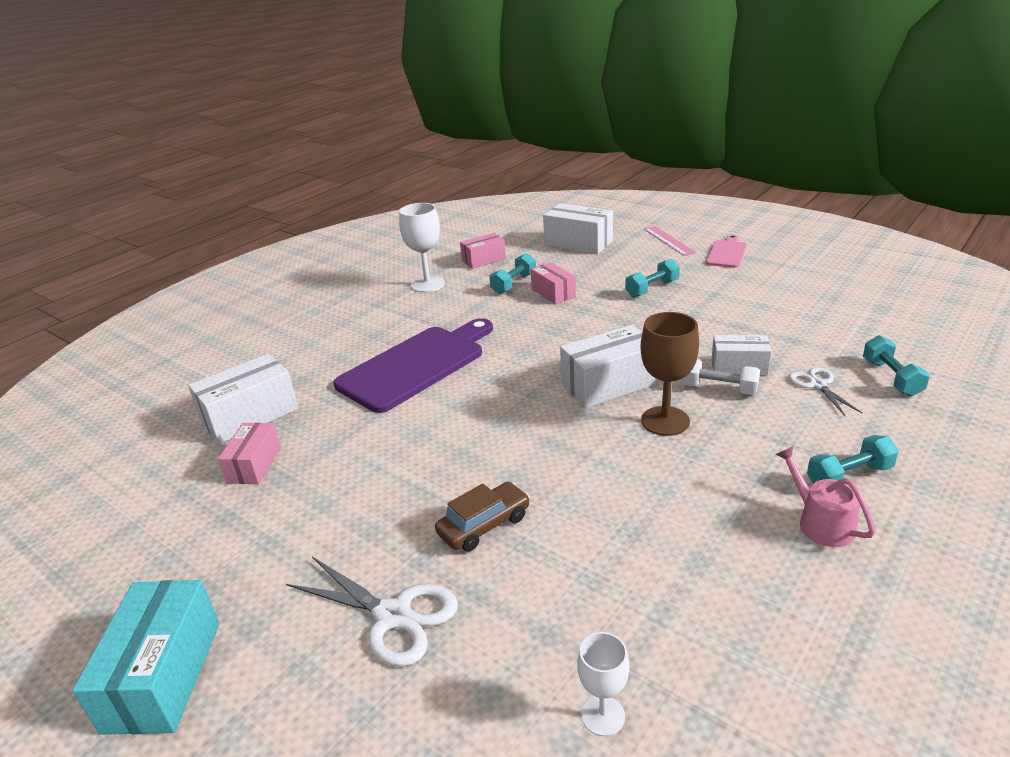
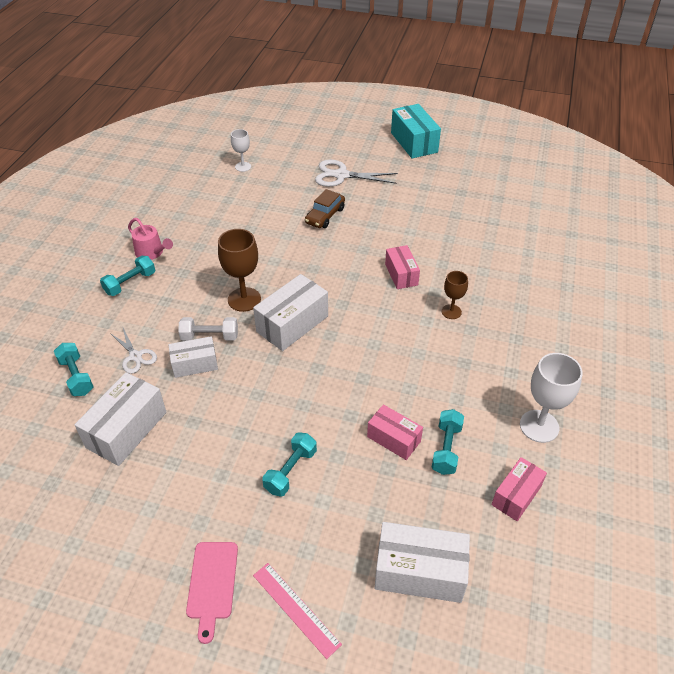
camera: 155 degrees right, 15 degrees up
white box [188,354,299,444] -> white box moved to [74,372,166,466]
pink box [218,423,281,484] -> pink box moved to [385,245,420,289]
purple cutting board [334,318,493,413] -> brown goblet [442,271,468,319]

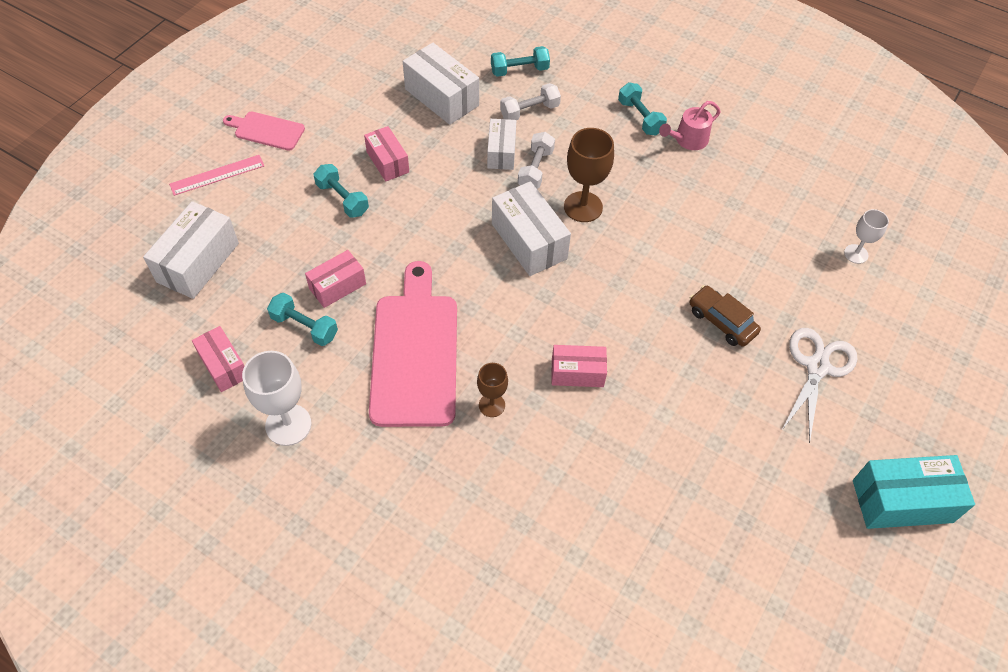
camera: 105 degrees right, 10 degrees up
white scissors [110,326,157,374] -> white dumbbell [500,83,561,120]
none -> pink box [364,126,409,182]
none -> pink cutting board [369,261,457,427]

